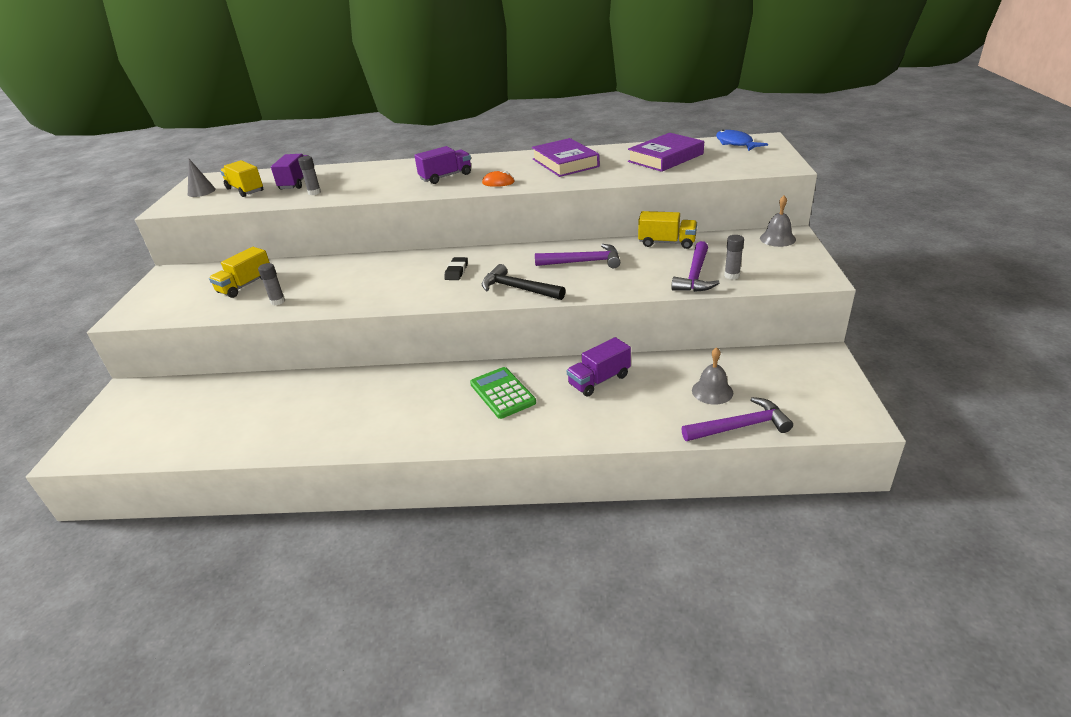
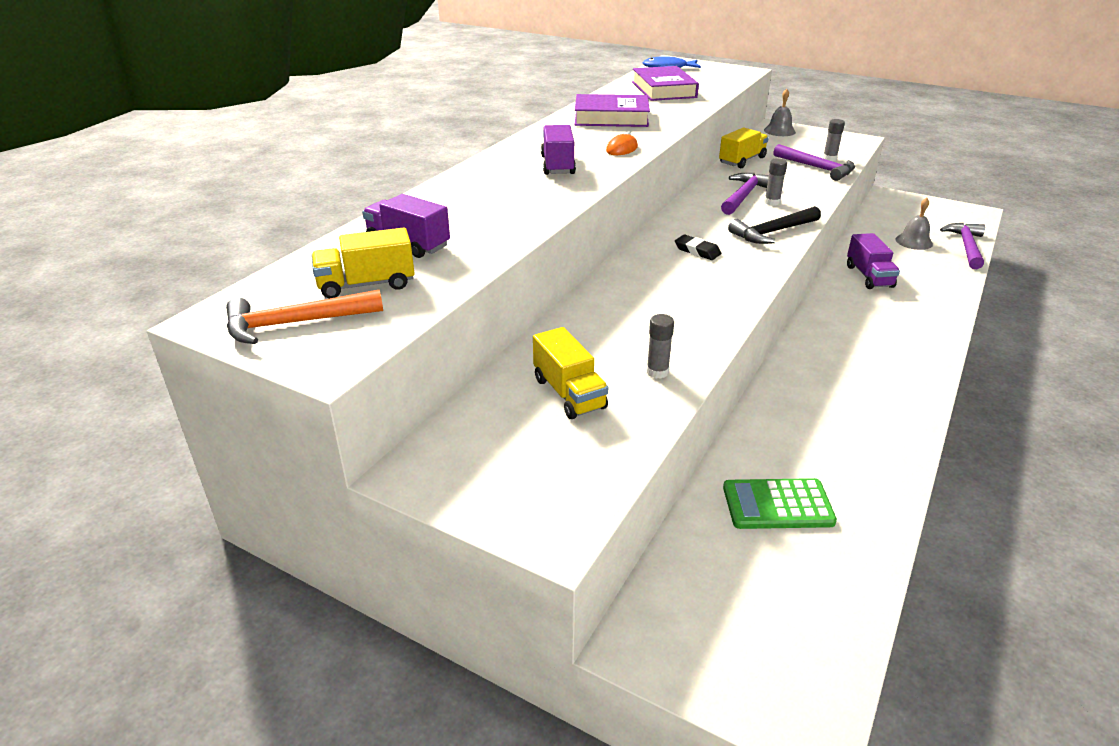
camera: 65 degrees left, 0 degrees up
grey cone [188,159,216,197] -> orange hammer [226,290,383,344]
grey glue stick [298,156,321,195] -> grey glue stick moved to [764,158,787,206]
green calculator [470,367,536,419] -> green calculator moved to [723,478,837,529]

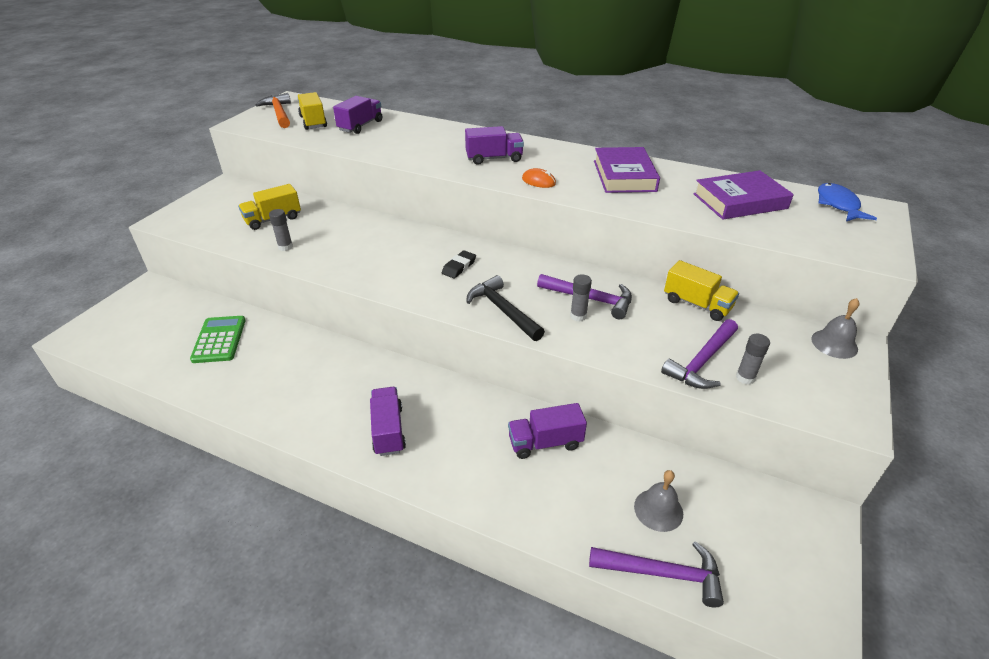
camera: 85 degrees right, 5 degrees up
none -> purple truck [370,387,406,456]

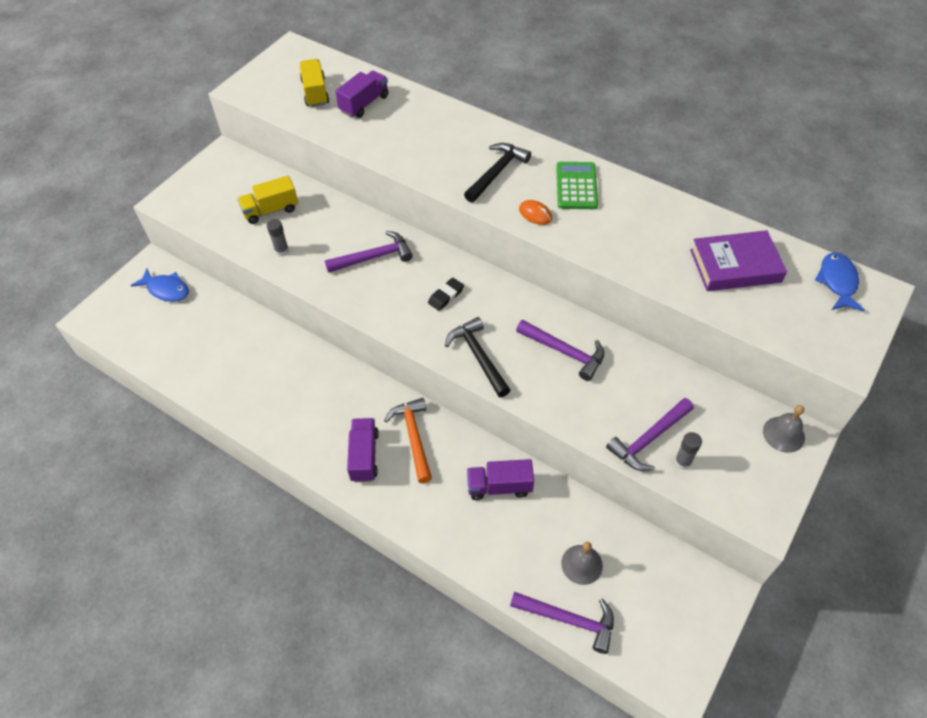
camera: 10 degrees right, 15 degrees up
green calculator [190,316,246,363] -> green calculator moved to [556,162,598,209]
orange hammer [256,93,291,128] -> orange hammer moved to [384,398,432,483]
purple truck [465,126,524,165] -> black hammer [464,143,531,203]
grey glue stick [570,274,592,322] -> none
purple book [594,147,660,193] -> none
yellow truck [664,260,739,321] -> none
none -> blue fish [130,268,189,302]
none -> purple hammer [325,231,413,273]

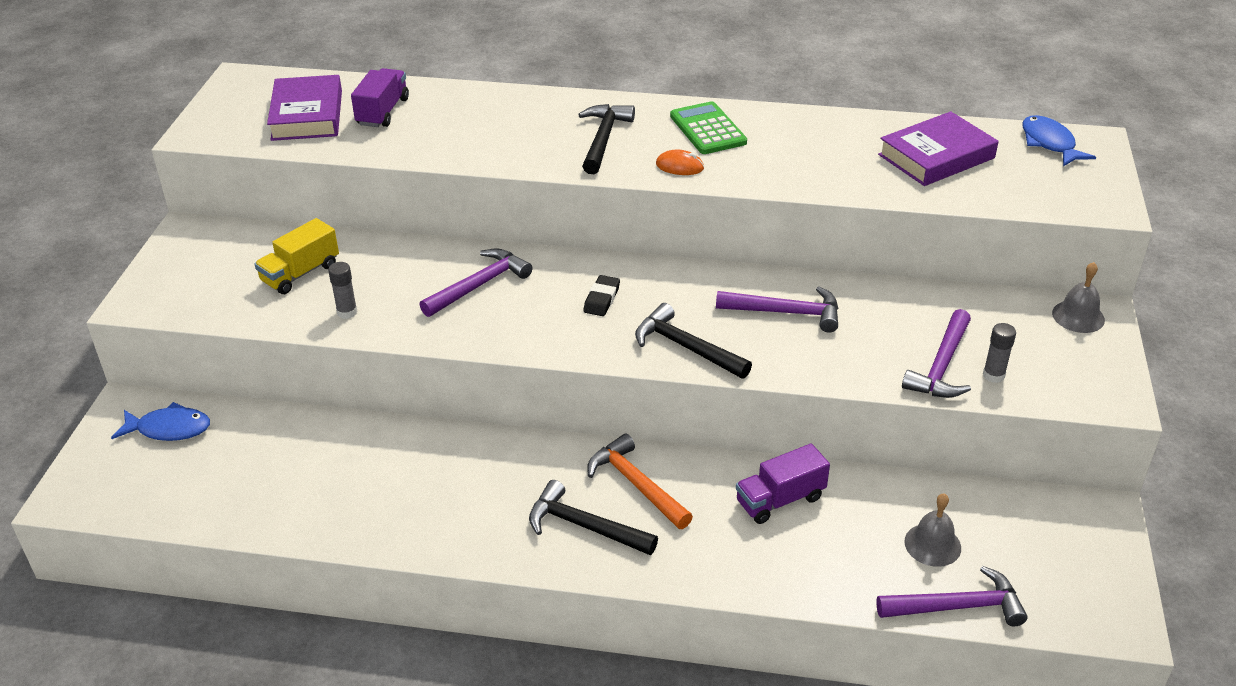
camera: 25 degrees left, 15 degrees down
yellow truck [300,59,329,107] -> purple book [267,75,342,141]
purple truck [347,418,379,482] -> black hammer [529,480,658,555]

